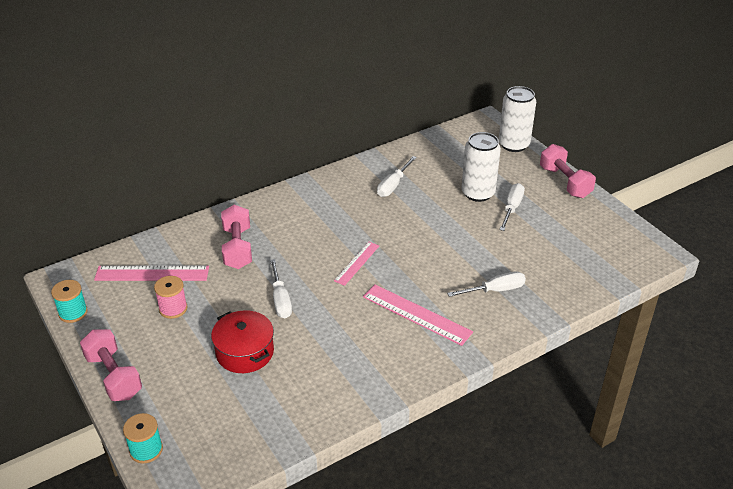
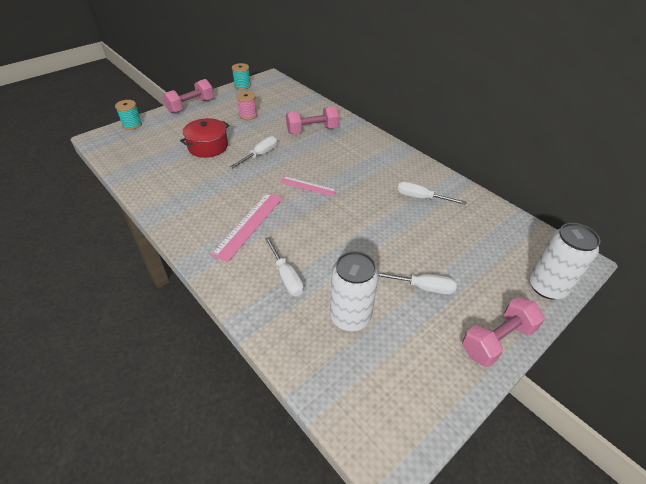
camera: 80 degrees right, 5 degrees up
pink ruler [94,266,209,281] -> none
white screwdriver [270,259,292,318] -> white screwdriver turned 150 degrees clockwise [230,136,278,168]
white can [461,132,501,202] -> white can moved to [330,251,379,331]

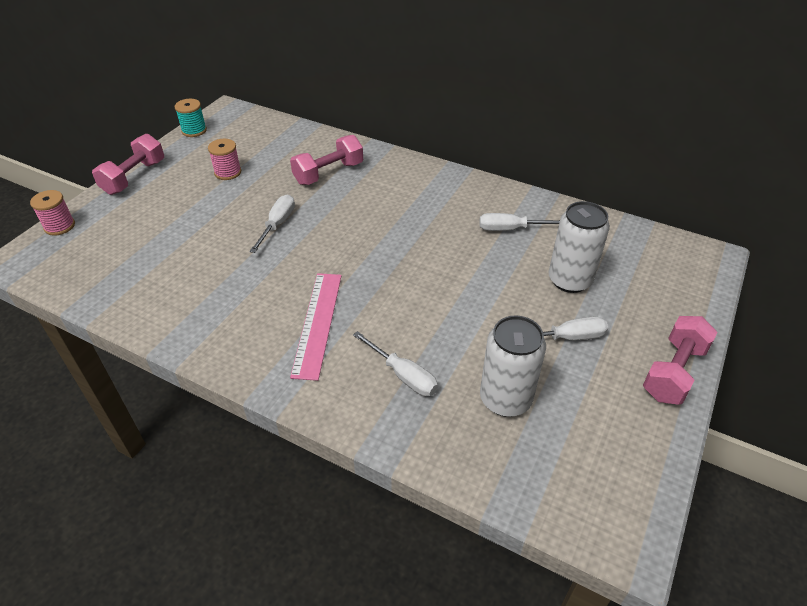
camera: 20 degrees left, 0 degrees up
turquoise spool [115,100,142,130] -> pink spool [30,190,75,236]
red pot [180,118,229,158] -> none
pink ruler [280,176,336,197] -> none
white can [529,223,600,299] -> white can moved to [548,201,610,293]

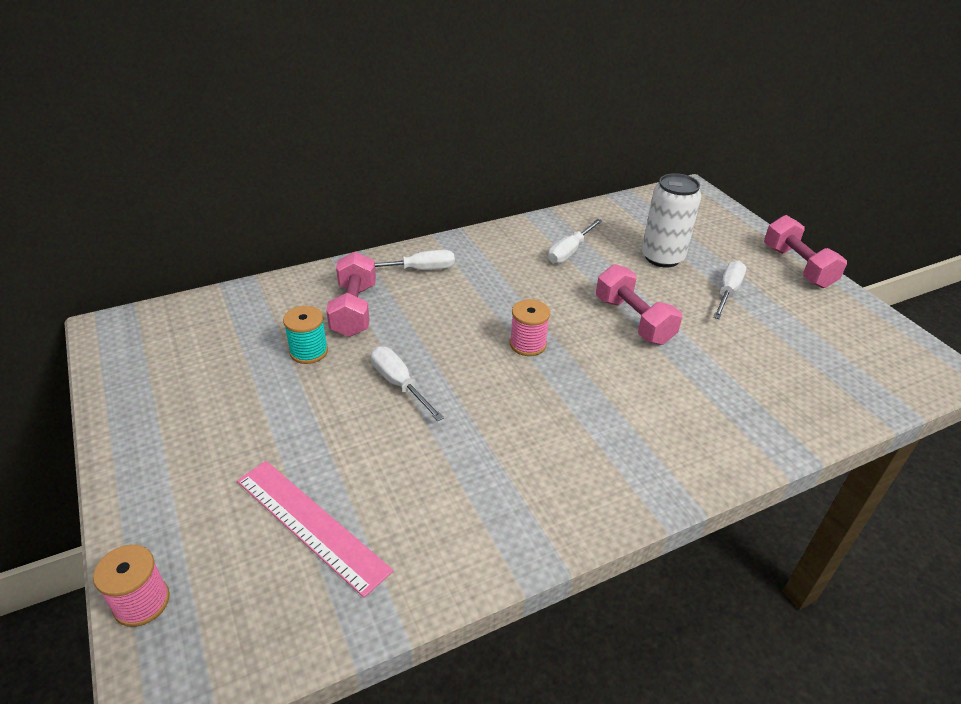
camera: 55 degrees left, 5 degrees down
pink dumbbell [92,134,164,195] -> pink dumbbell moved to [596,264,682,345]
turquoise spool [175,99,207,137] -> turquoise spool moved to [283,306,328,364]
pink spool [208,139,241,180] -> pink spool moved to [510,299,550,356]
pink ruler [290,273,342,381] -> pink ruler moved to [237,461,393,598]
white screwdriver [353,331,438,396] -> white screwdriver moved to [375,250,455,270]
white can [480,315,546,417] -> none

